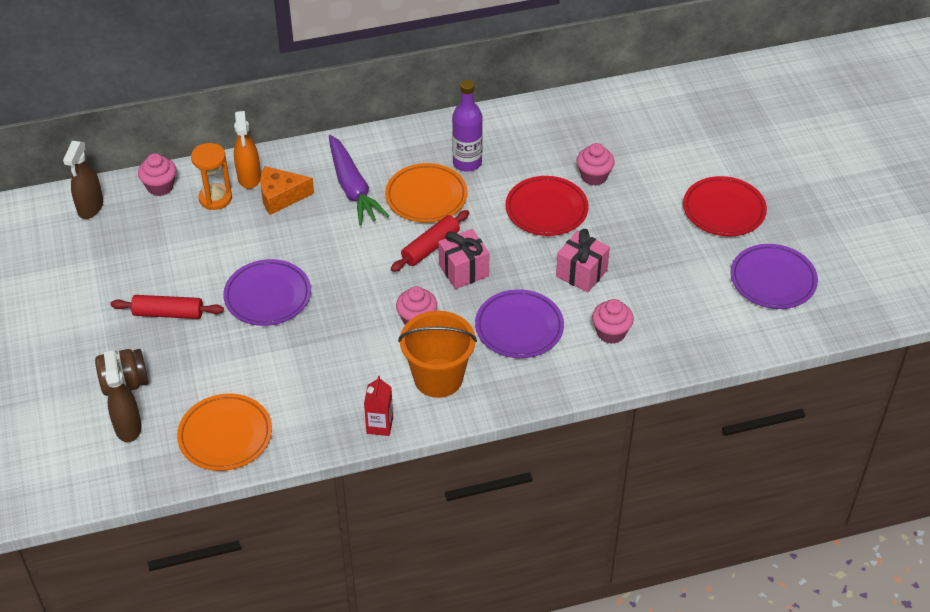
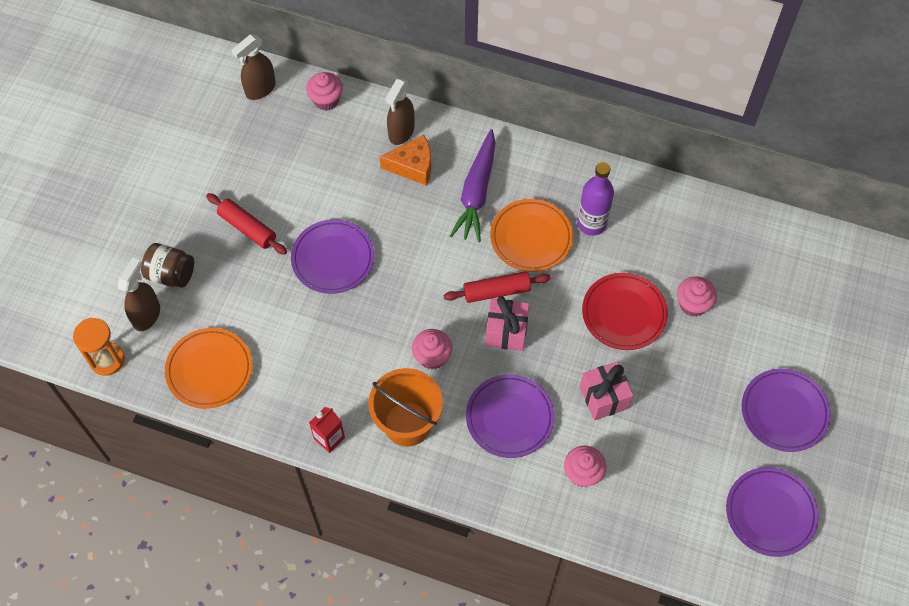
camera: 35 degrees right, 15 degrees up
orange hourglass [191,143,232,210] -> orange hourglass moved to [73,318,125,376]
orange spray bottle [234,111,261,189] -> brown spray bottle [385,78,414,145]
orange cheese [260,166,314,215] -> orange cheese turned 150 degrees clockwise [380,135,431,186]
red plate [683,176,767,237] -> purple plate [741,369,831,452]

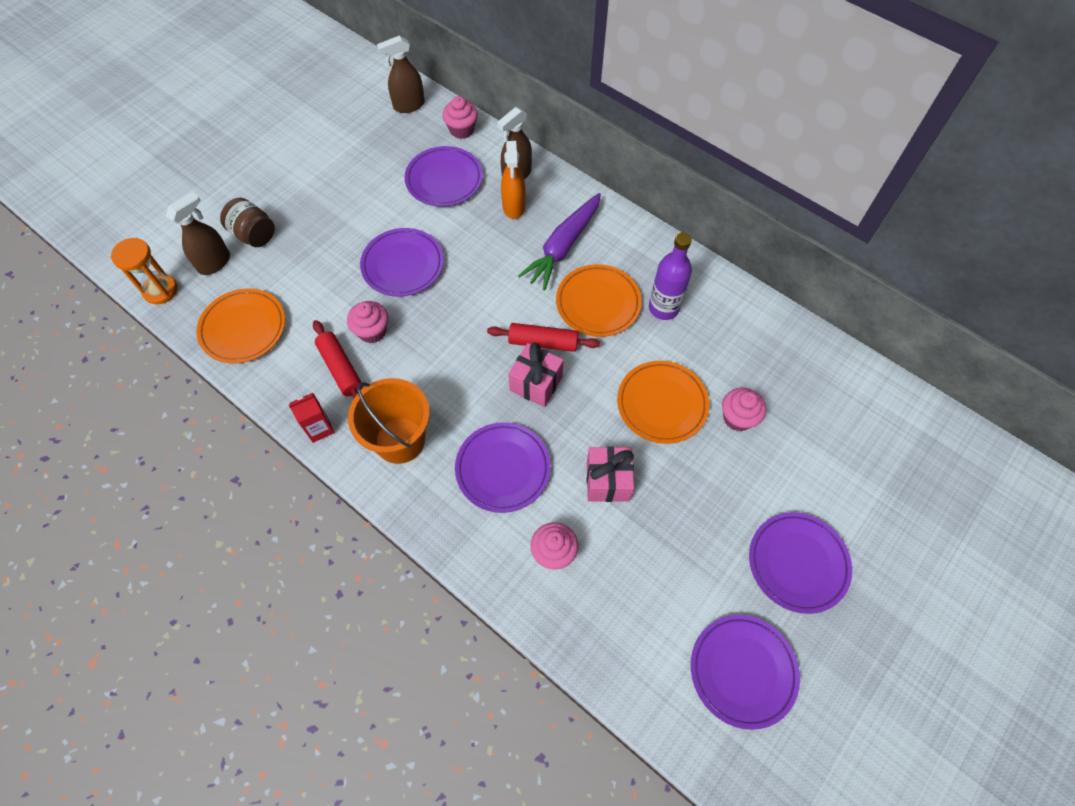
camera: 20 degrees right, 0 degrees up
red rolling pin [206,193,287,255] -> red rolling pin moved to [313,320,363,398]
orange cheese [380,135,431,186] -> orange spray bottle [501,141,526,219]
pink cupcake [412,329,452,369] -> pink cupcake moved to [347,301,388,343]
red plate [582,273,668,350] -> orange plate [617,361,709,444]
none -> purple plate [405,146,483,207]

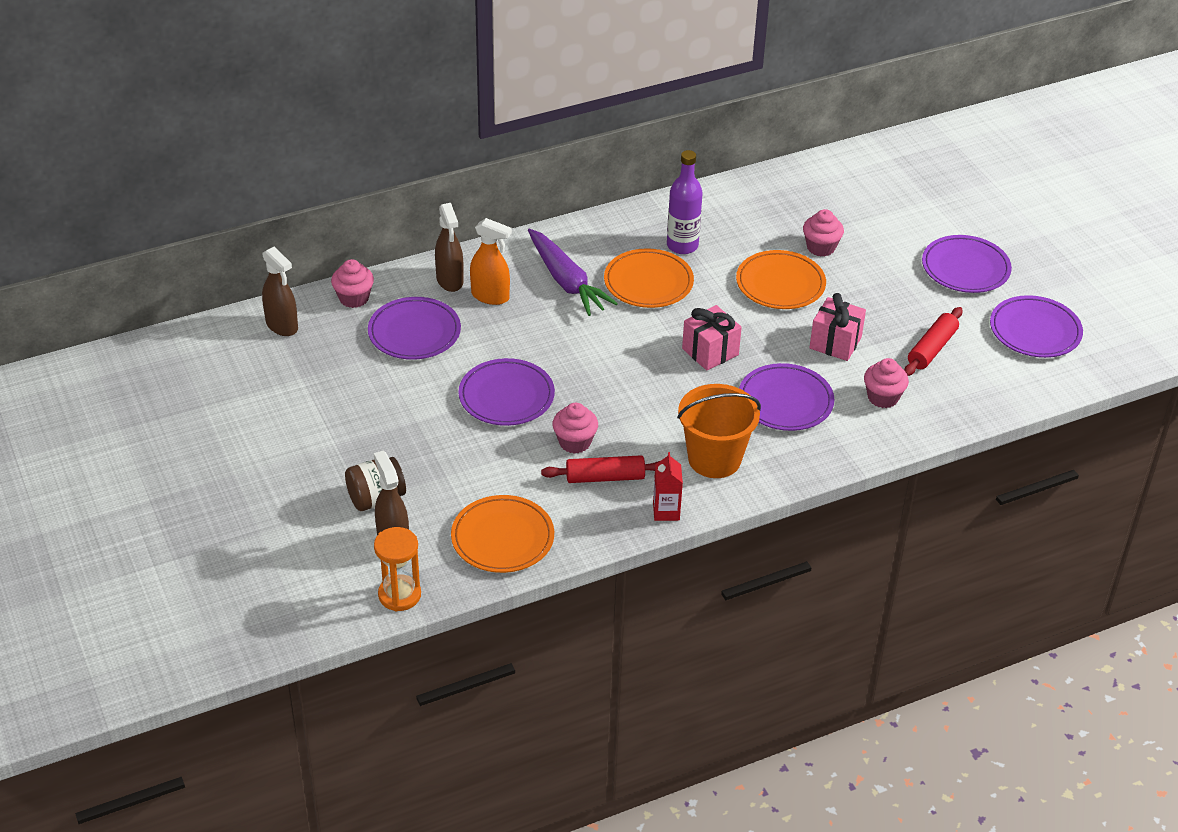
camera: 65 degrees left, 20 degrees down
brown spray bottle [377,35,425,113] -> brown spray bottle turned 45 degrees counterclockwise [262,247,298,336]
red rolling pin [487,323,600,352] -> red rolling pin moved to [904,307,962,376]

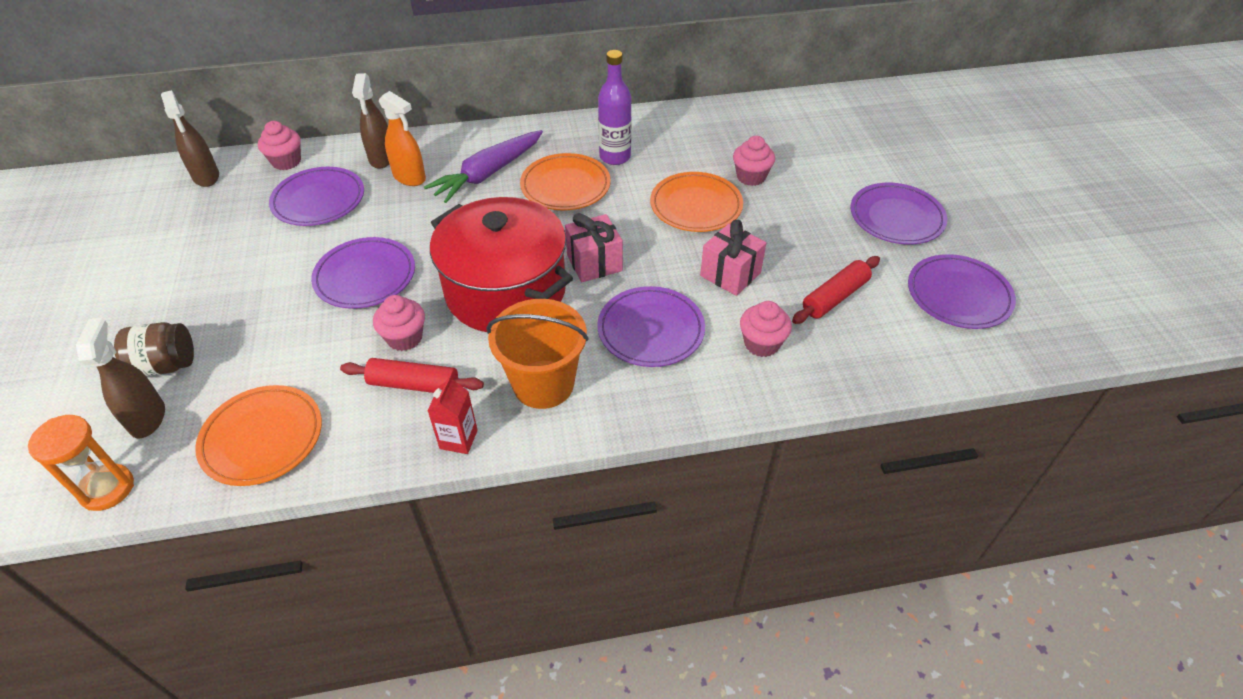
camera: 15 degrees right, 5 degrees up
purple carrot [528,229,618,316] -> purple carrot turned 60 degrees clockwise [424,130,543,203]
none -> red pot [430,197,573,332]

